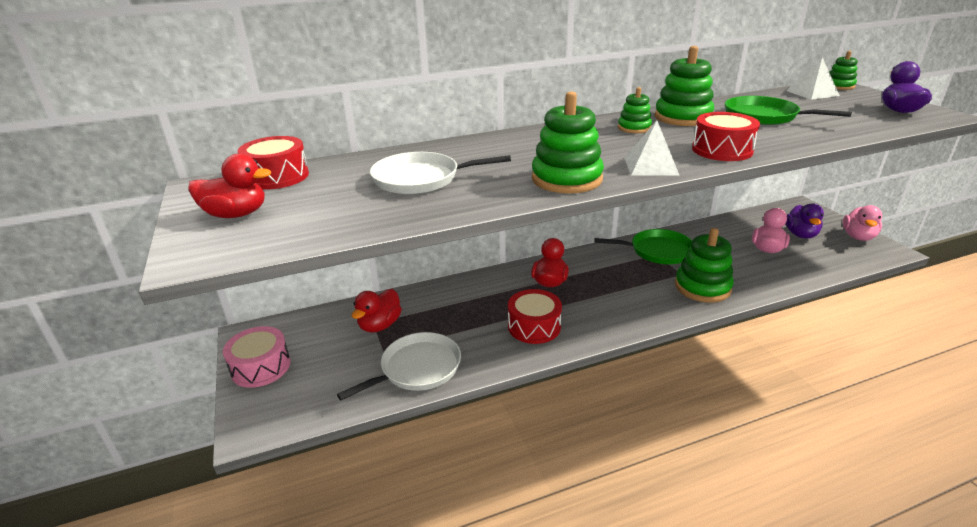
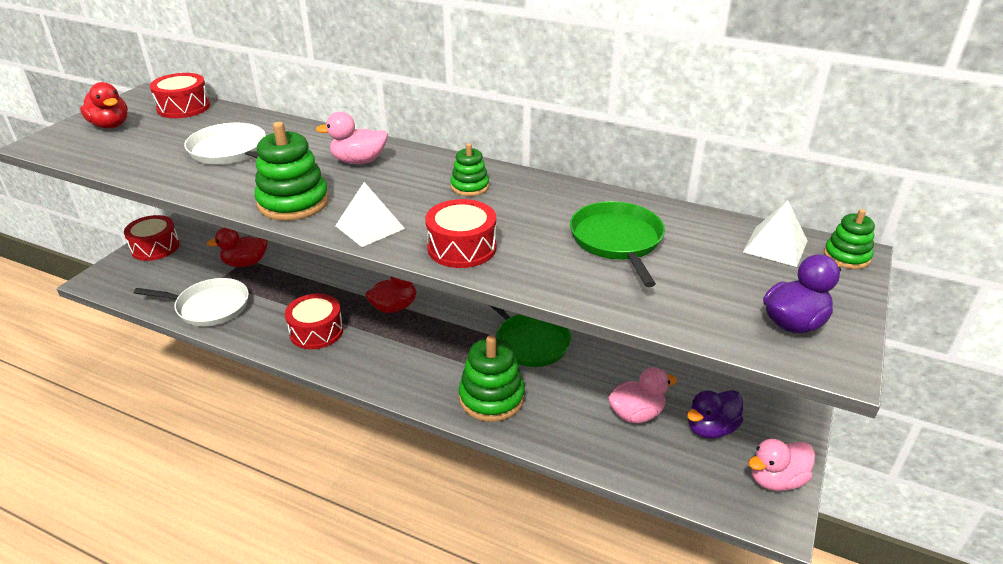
camera: 45 degrees right, 5 degrees up
pink drum [223,326,291,388] -> red drum [124,215,180,261]
green stacking toy [655,46,714,126] -> none
none -> pink duck [316,112,388,164]

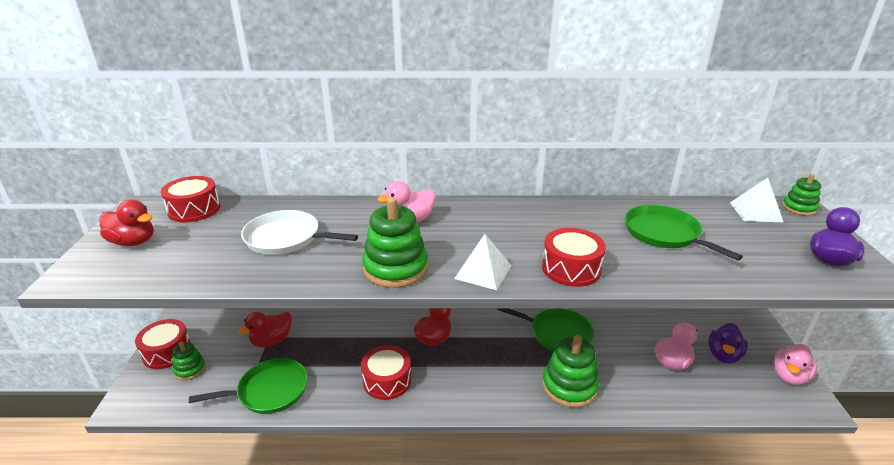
camera: 25 degrees left, 5 degrees down
white pan [134,278,249,326] -> green pan [189,358,308,414]
green stacking toy [450,143,489,196] -> green stacking toy moved to [172,341,206,381]

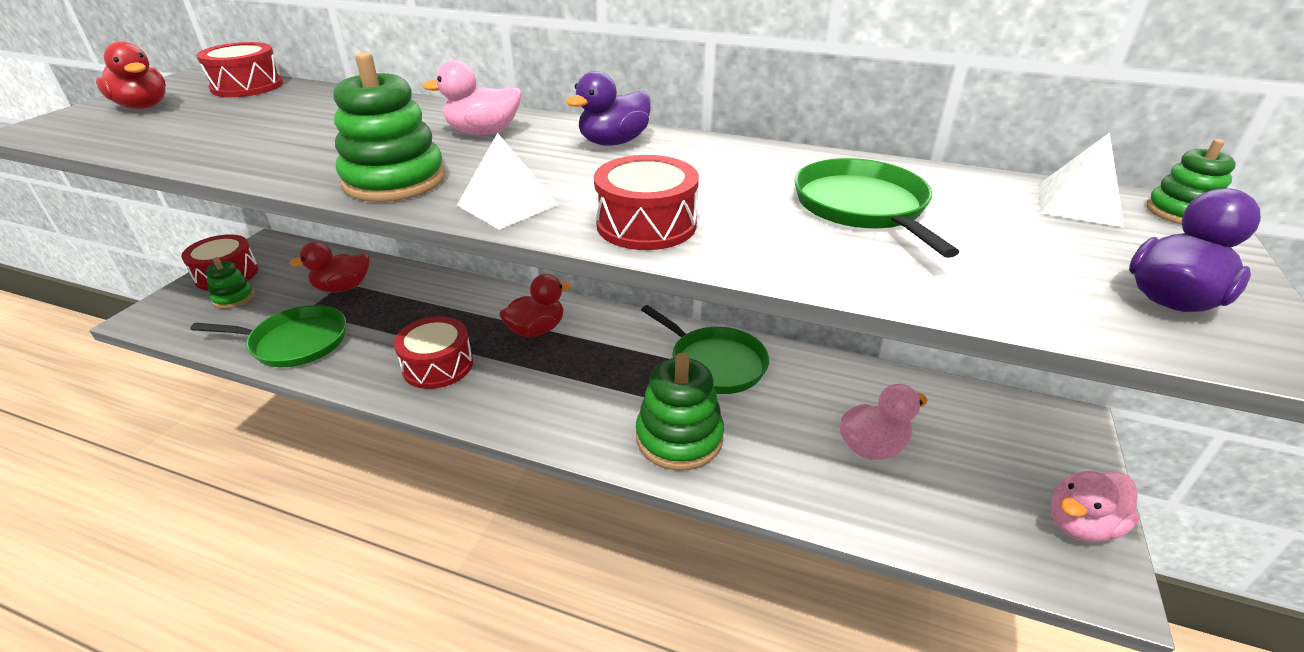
camera: 20 degrees right, 5 degrees up
white pan [241,210,358,255] -> none
purple duck [708,323,748,364] -> purple duck moved to [566,71,651,146]

